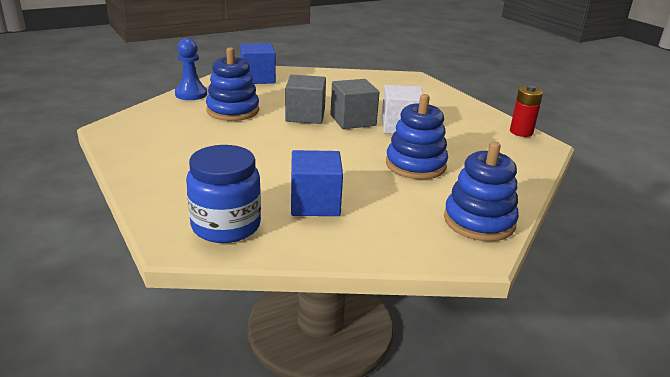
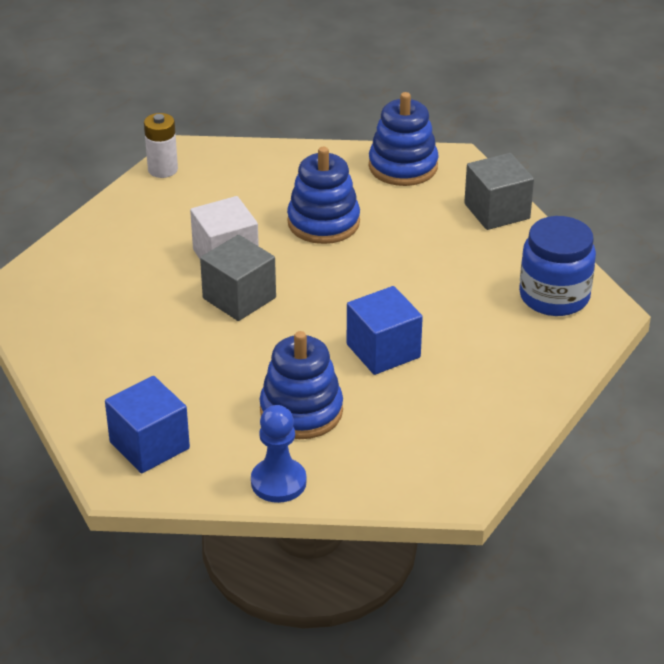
camera: 115 degrees left, 10 degrees up
grey cube [285,75,326,124] -> grey cube moved to [464,153,534,230]
blue cube [291,150,343,216] -> blue cube moved to [347,286,423,375]
red battery [510,85,543,137] -> white battery [144,113,178,178]

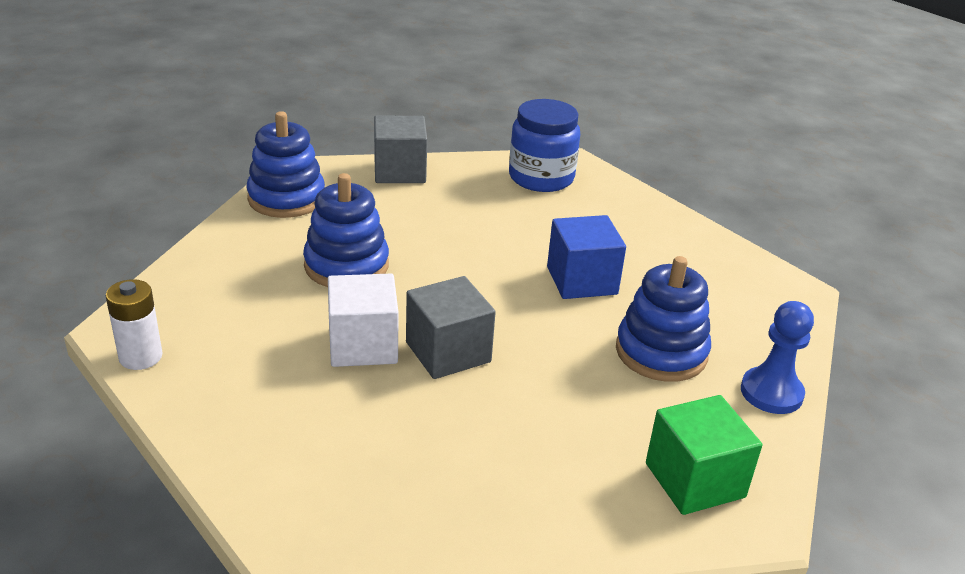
camera: 75 degrees left, 5 degrees down
blue cube [105,376,190,473] -> green cube [646,395,762,515]

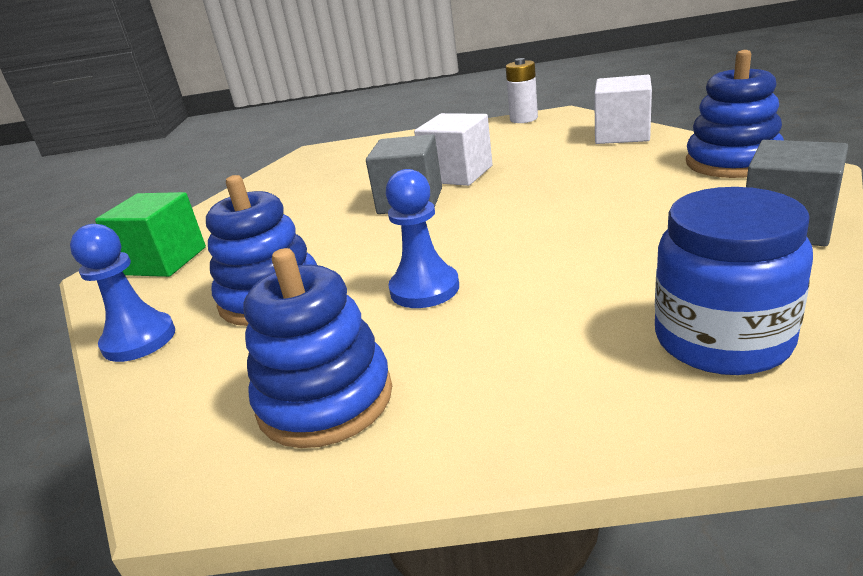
camera: 135 degrees right, 5 degrees down
blue stacking toy [303,173,389,287] -> blue stacking toy moved to [243,248,392,448]
blue cube [547,215,626,299] -> blue pawn [385,169,459,308]
none -> white cube [594,75,652,144]

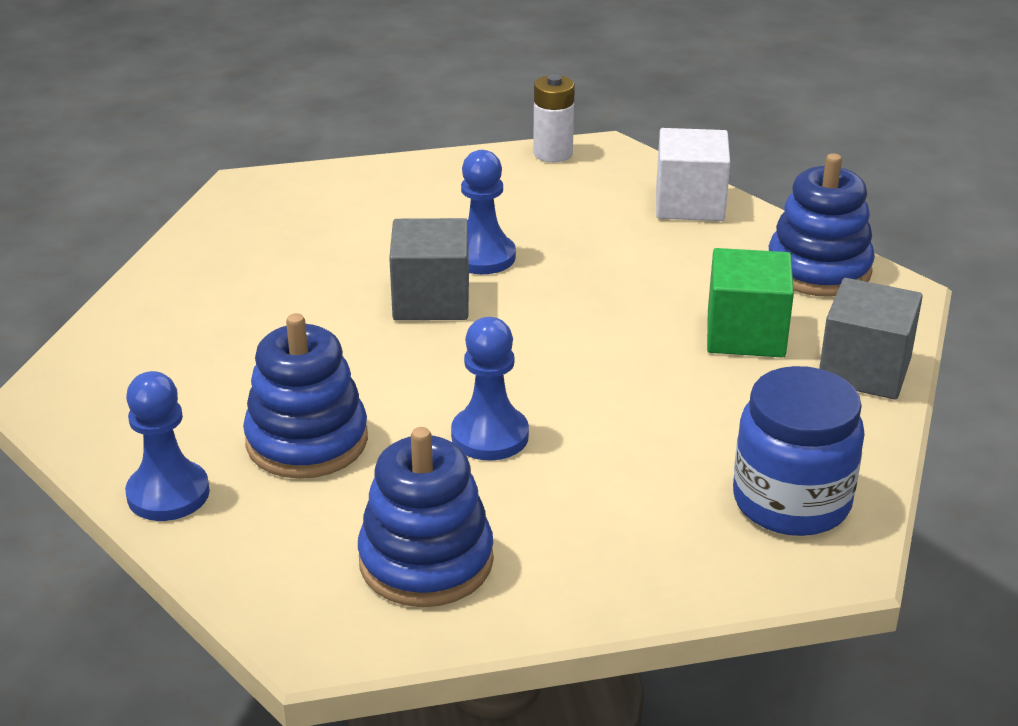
camera: 15 degrees left, 5 degrees up
green cube [95,192,206,277] -> green cube moved to [707,248,794,358]
white cube [414,113,492,186] -> blue pawn [461,150,516,274]

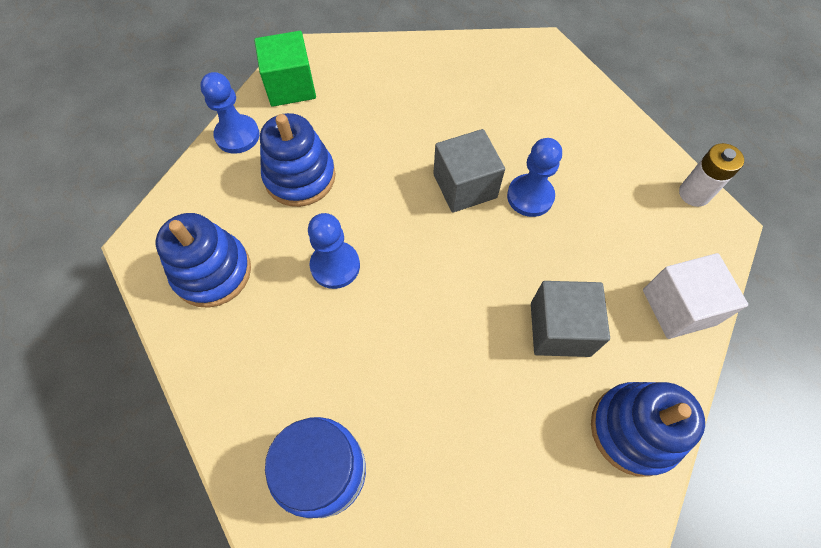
camera: 70 degrees right, 30 degrees up
green cube [707,248,794,358] -> green cube moved to [254,31,316,107]
grey cube [819,278,923,400] -> grey cube moved to [531,281,610,357]

